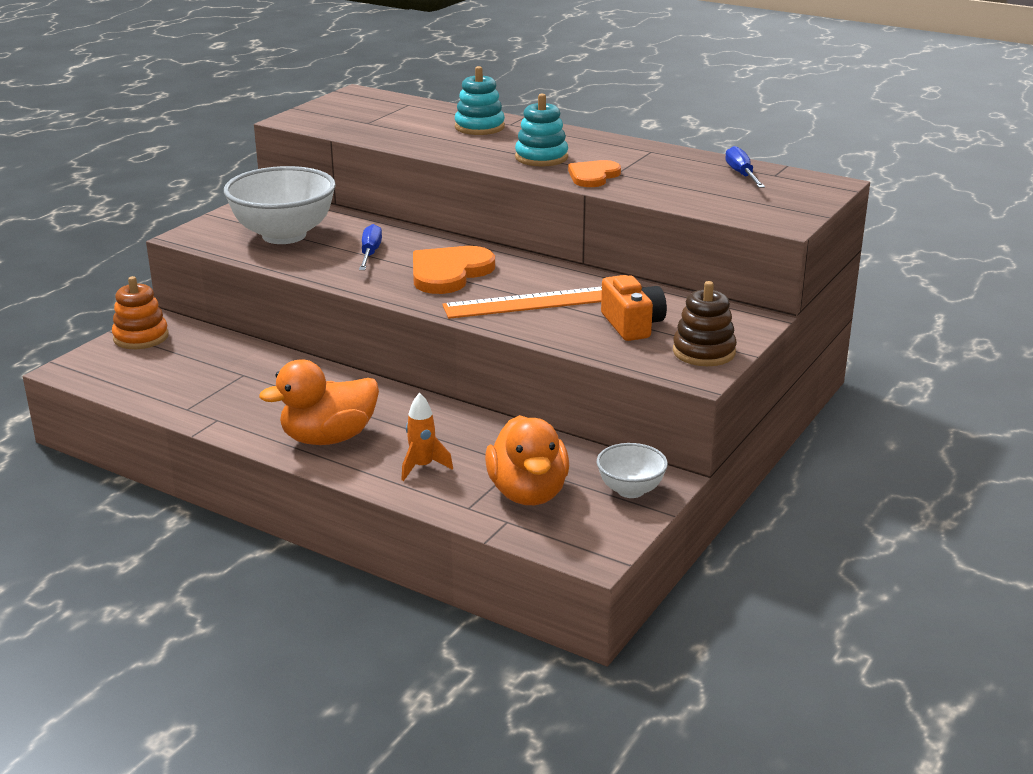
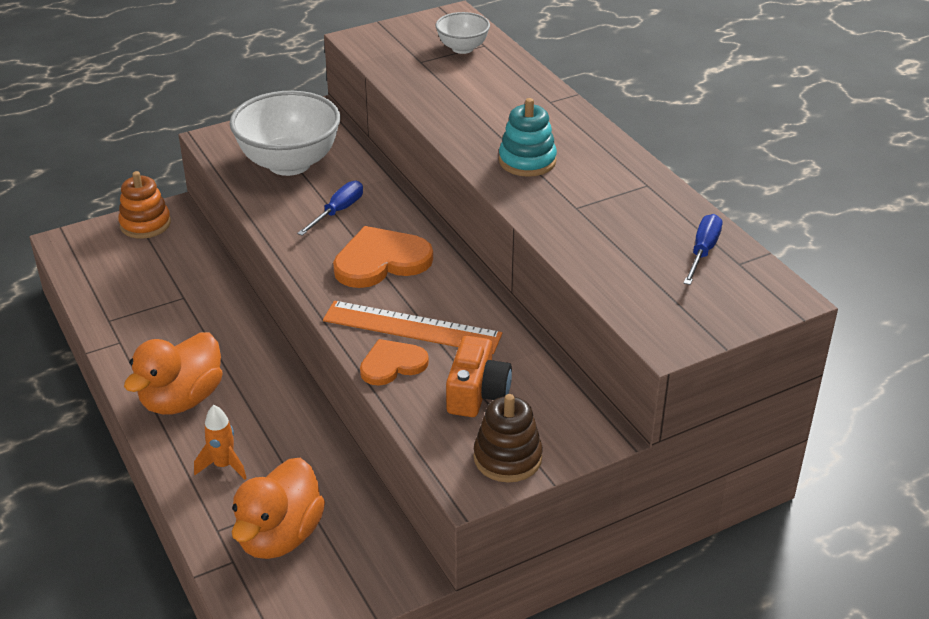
camera: 30 degrees right, 10 degrees up
orange duck [259,360,379,445] -> orange duck turned 60 degrees counterclockwise [124,332,223,415]
turquoise stacking toy [455,66,505,135] -> none
orange heart [568,160,621,187] -> orange heart moved to [360,339,429,386]
white bowl [597,443,668,498] -> white bowl moved to [436,12,490,54]

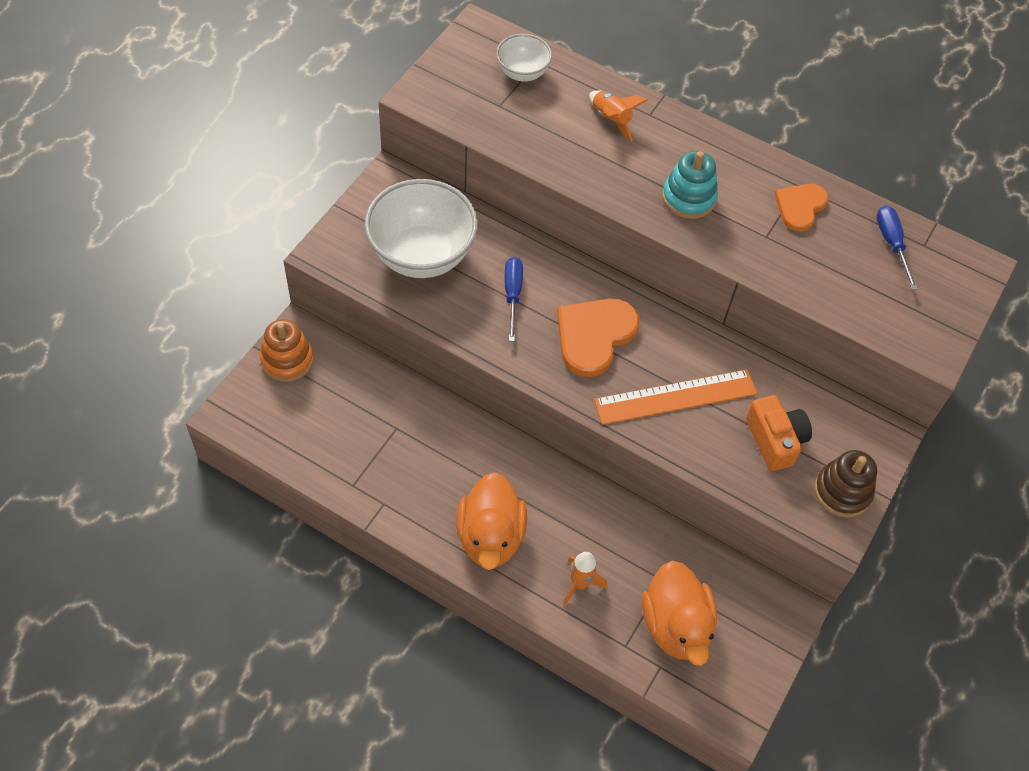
camera: 35 degrees left, 20 degrees up
orange heart [360,339,429,386] -> orange heart moved to [775,184,829,232]
none -> orange rocket [589,90,648,142]

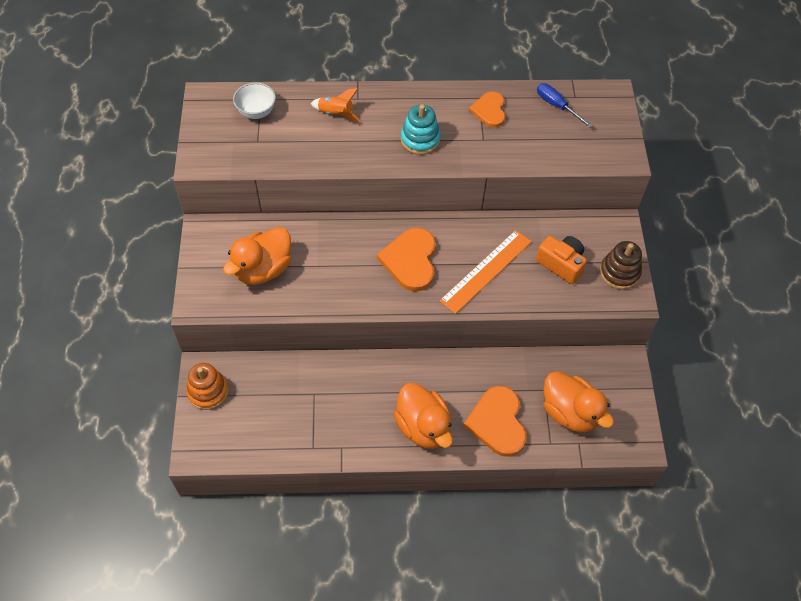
camera: 30 degrees left, 0 degrees up
white bowl [364,179,478,278] -> orange duck [223,227,291,285]
blue screwdriver [505,257,523,341] -> none
orange rocket [563,552,607,605] -> orange heart [463,386,527,457]

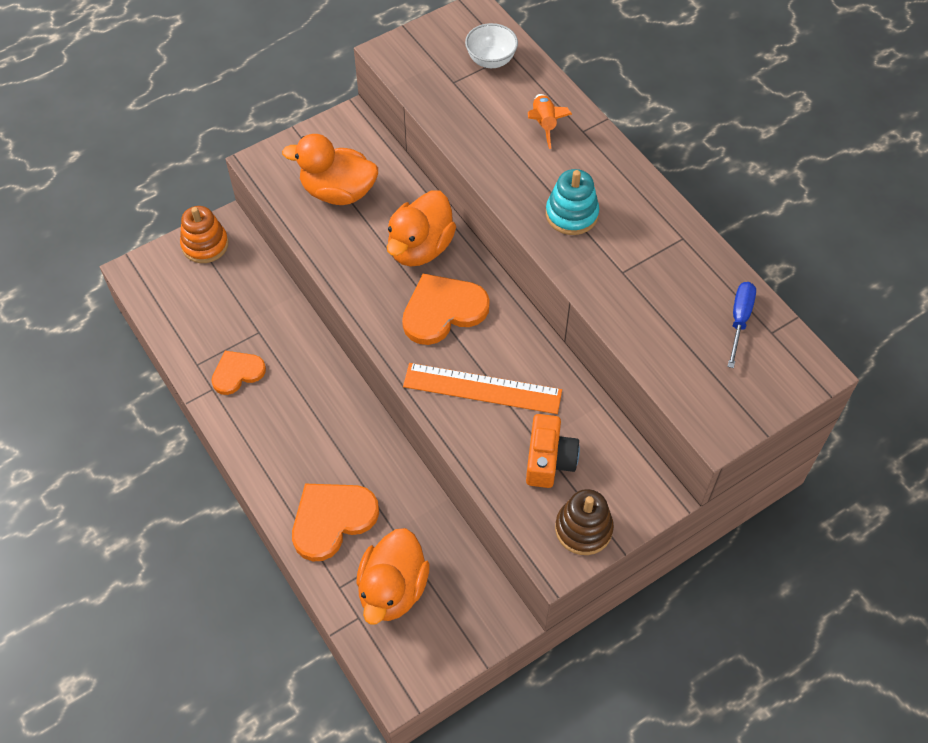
camera: 60 degrees right, 0 degrees up
orange duck [394,383,453,449] -> orange duck moved to [387,190,456,267]
orange heart [469,92,505,128] -> orange heart moved to [211,351,266,395]

